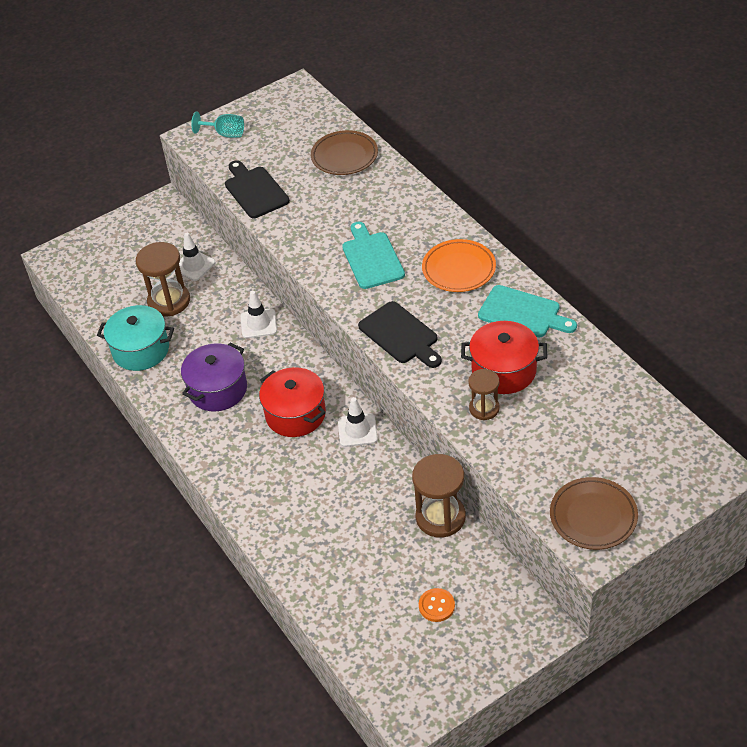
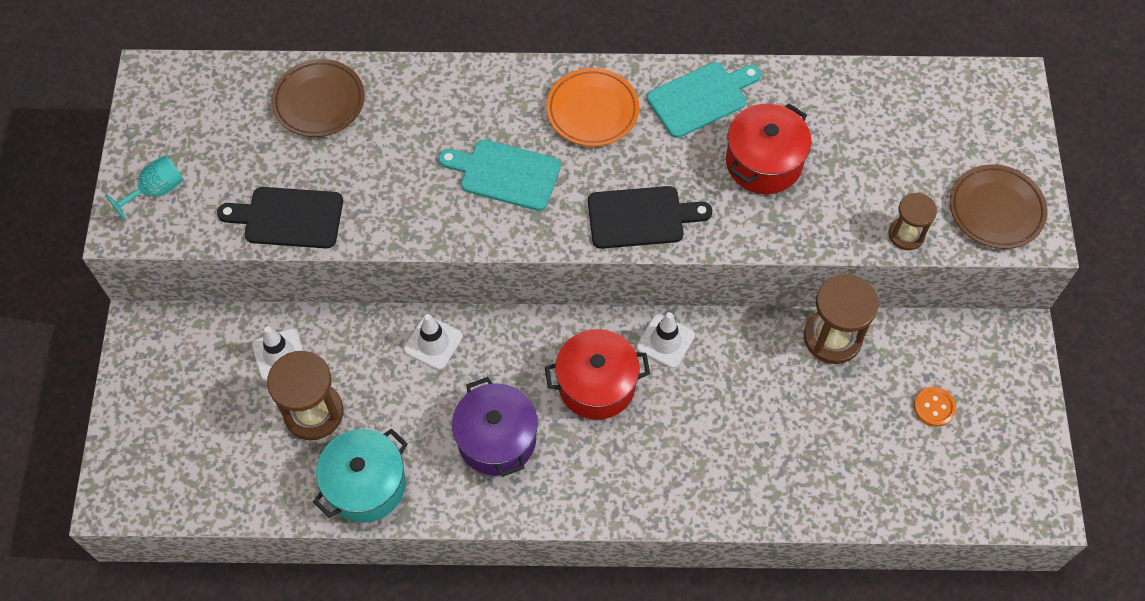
camera: 60 degrees left, 15 degrees up
brown hourglass [468,369,500,420] -> brown hourglass moved to [889,193,937,250]

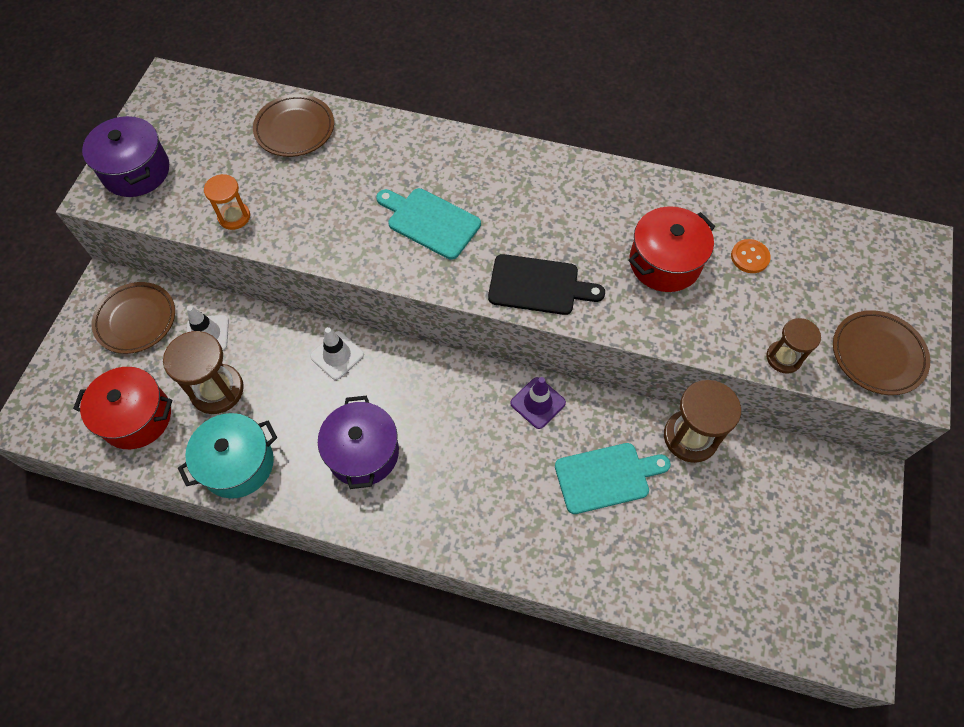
camera: 15 degrees right, 0 degrees up
turquoise goblet [105,155,184,221] -> purple pot [82,116,169,197]
black cutting board [217,187,343,248] -> orange hourglass [204,174,250,230]
red pot [545,329,650,420] -> red pot moved to [73,367,172,449]
orange plate [546,68,639,146] -> none
white traffic cone [636,312,695,368] -> purple traffic cone [510,377,566,429]
turquoise cutting board [647,62,761,138] -> turquoise cutting board moved to [555,443,671,514]
orange button [914,386,956,427] -> orange button moved to [731,239,771,273]
none -> brown plate [92,282,175,354]

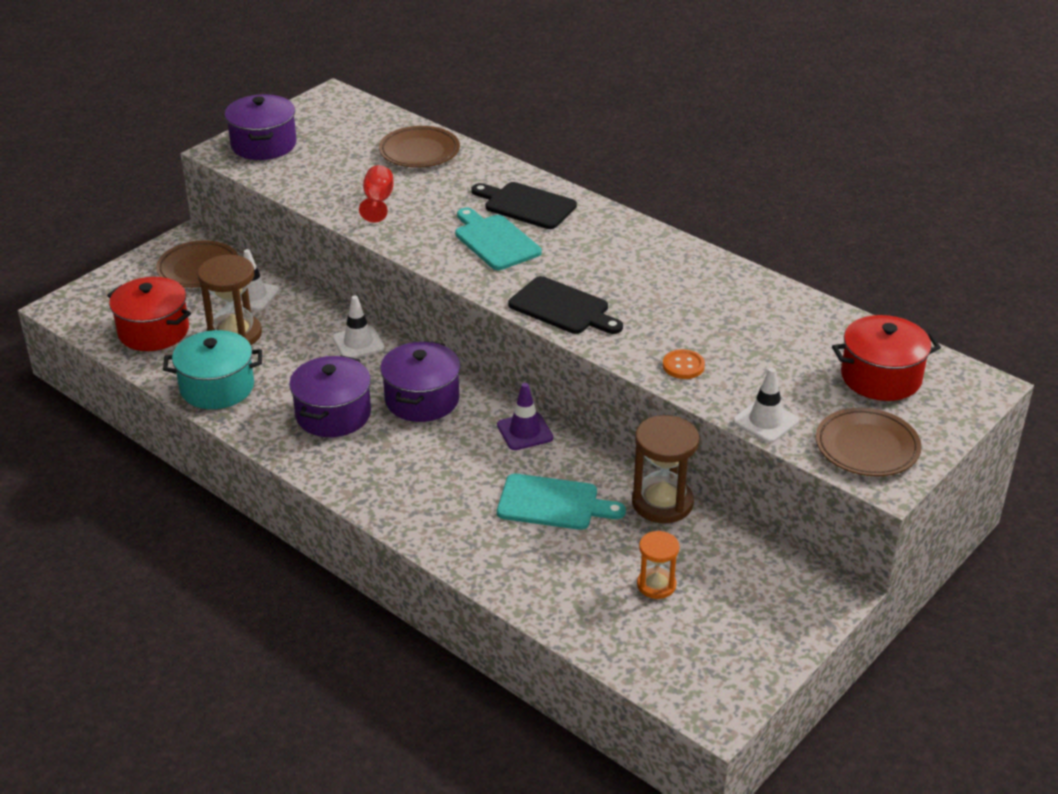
camera: 25 degrees right, 25 degrees down
orange hourglass [204,174,250,230] -> orange hourglass moved to [637,531,680,599]
red pot [629,206,715,292] -> red pot moved to [832,315,941,401]
orange button [731,239,771,273] -> orange button moved to [663,349,705,379]
brown hourglass [766,318,821,374] -> white traffic cone [733,367,799,443]
none -> red goblet [359,165,394,222]
none -> purple pot [380,341,461,422]
none -> black cutting board [471,182,577,229]

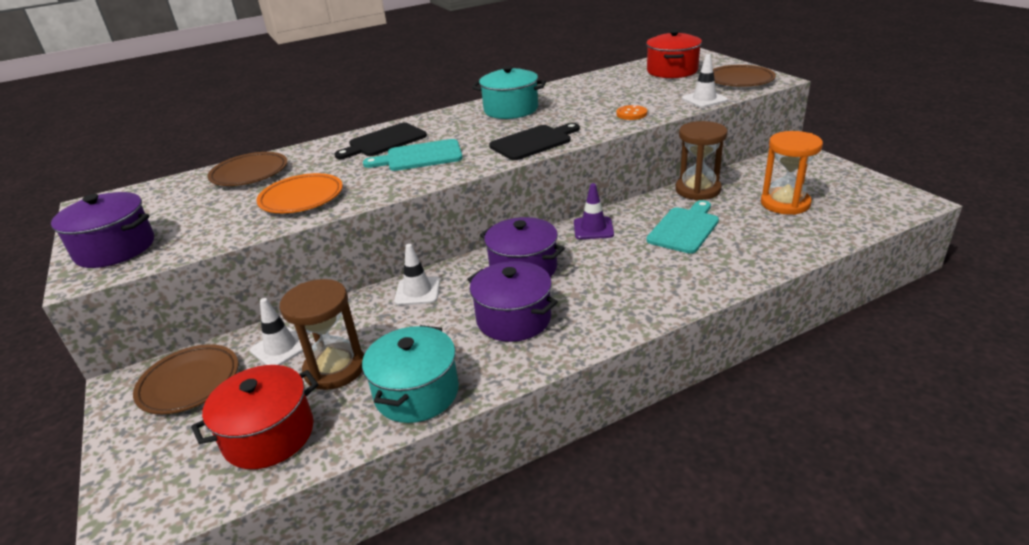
camera: 65 degrees left, 5 degrees down
red goblet [359,165,394,222] -> orange plate [256,173,343,213]
orange hourglass [637,531,680,599] -> orange hourglass [761,131,823,215], size x1.67
none -> turquoise pot [472,66,546,119]

